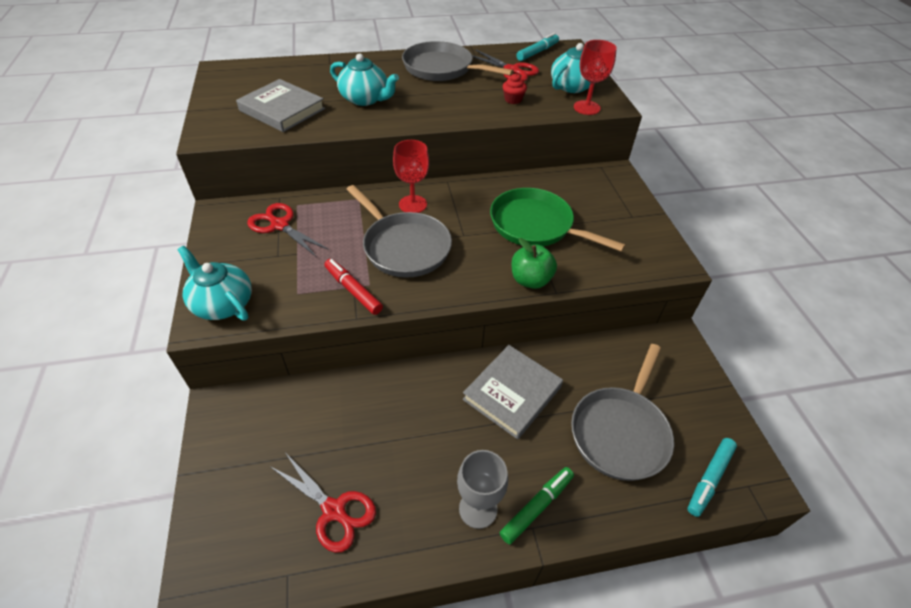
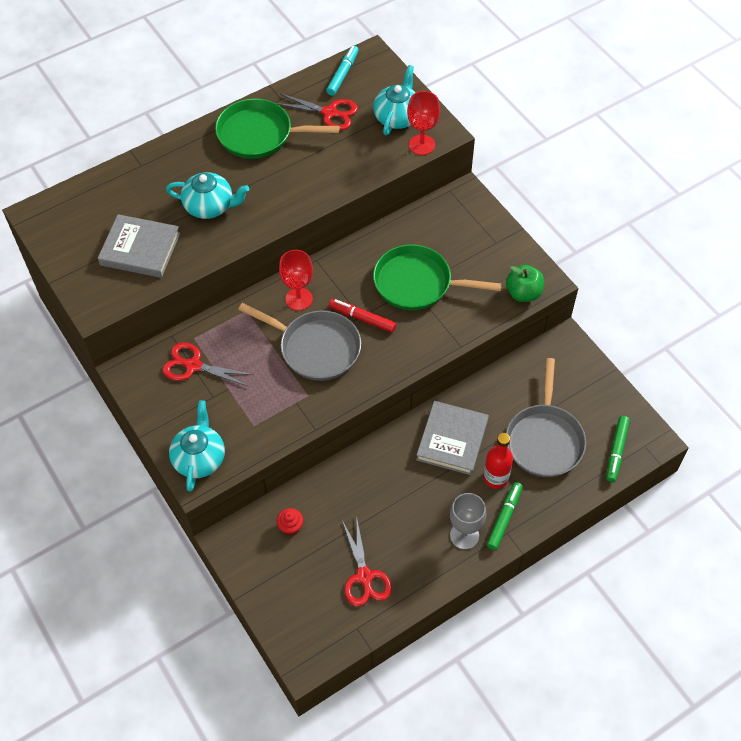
camera: 20 degrees left, 10 degrees up
turquoise teapot [178,246,252,320] -> turquoise teapot turned 75 degrees clockwise [169,400,225,492]
red scissors [271,454,376,553] -> red scissors turned 60 degrees clockwise [342,520,392,607]
red marker [324,259,383,315] -> red marker moved to [329,299,396,333]
grey pan [402,41,514,81] -> green pan [215,99,340,159]
red cupcake [502,73,527,104] -> red cupcake moved to [277,508,303,535]
green apple [511,238,557,289] -> green apple moved to [506,265,544,302]
turquoise marker [688,438,737,517] -> green marker [606,416,630,482]
none -> red bottle [483,433,513,489]

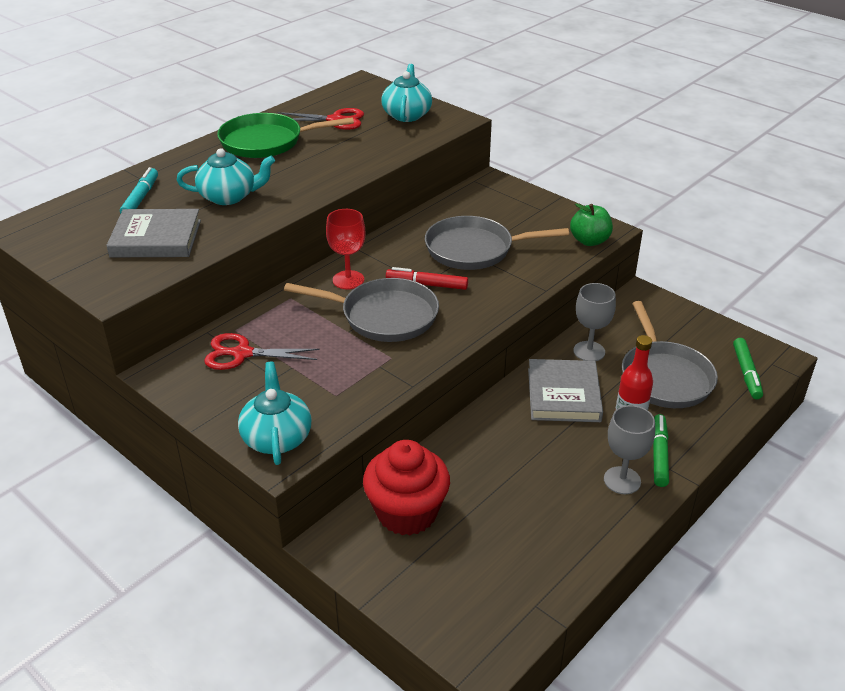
camera: 15 degrees left, 20 degrees down
red cupcake [277,508,303,535] -> red cupcake [363,440,450,535], size x2.44
turquoise marker [326,45,359,96] -> turquoise marker moved to [120,167,158,214]
red scissors [342,520,392,607] -> none
green pan [373,244,502,310] -> grey pan [425,216,569,270]
red goblet [407,91,440,155] -> none
none -> grey goblet [574,283,616,361]

